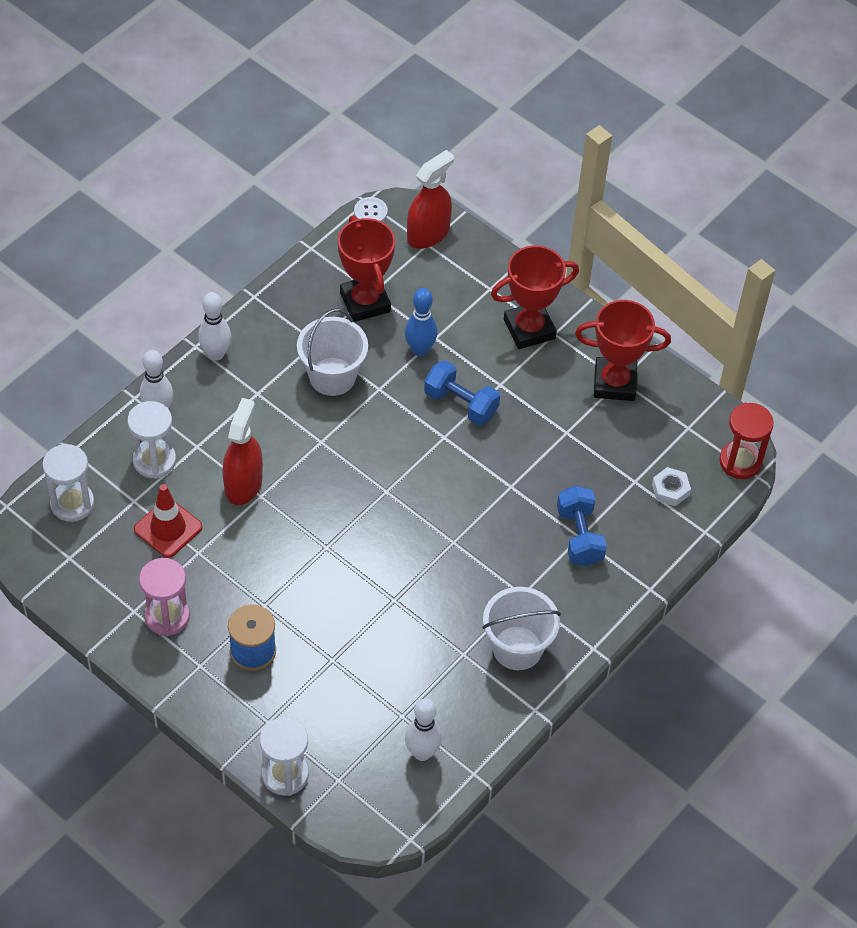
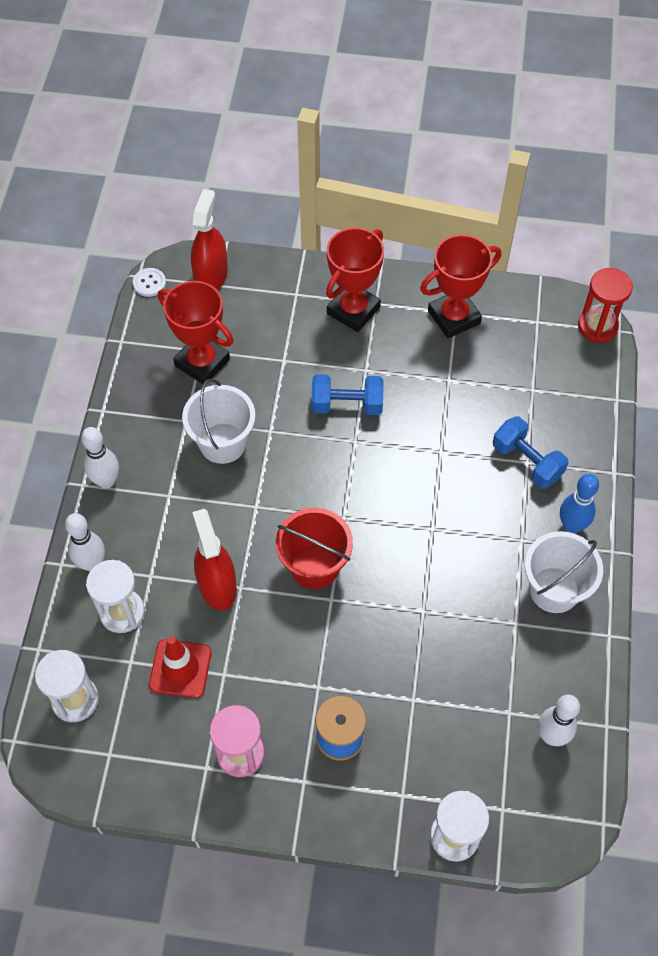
camera: 30 degrees left, 5 degrees up
blue bowling pin [405,288,437,356] -> blue bowling pin moved to [560,474,599,533]
white nut [652,467,691,506] -> none
none -> red bucket [276,508,353,589]

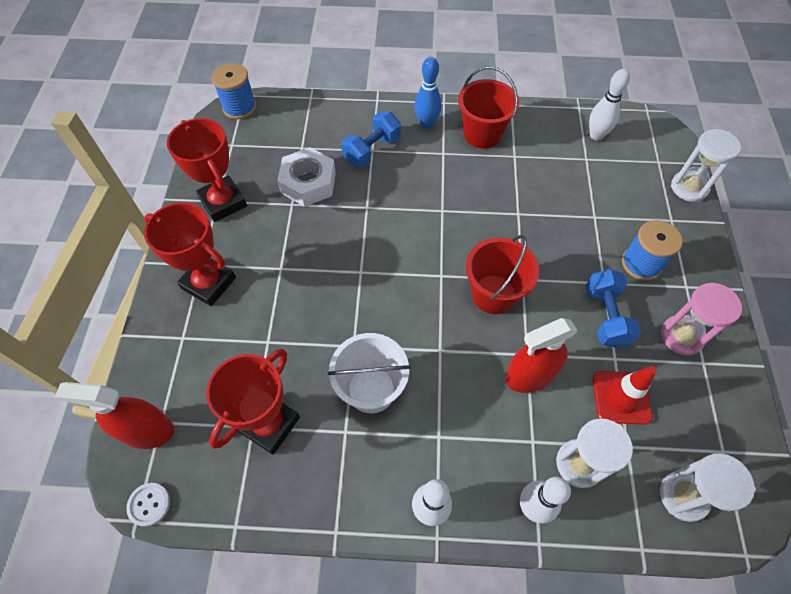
camera: 95 degrees left, 0 degrees up
blue dumbbell [312,374,384,415] -> blue dumbbell moved to [586,269,641,347]
white bucket [525,531,603,613] -> red bucket [458,66,519,148]
red hourglass [578,268,633,343] -> blue spool [212,63,256,119]
none -> white nut [277,147,336,207]

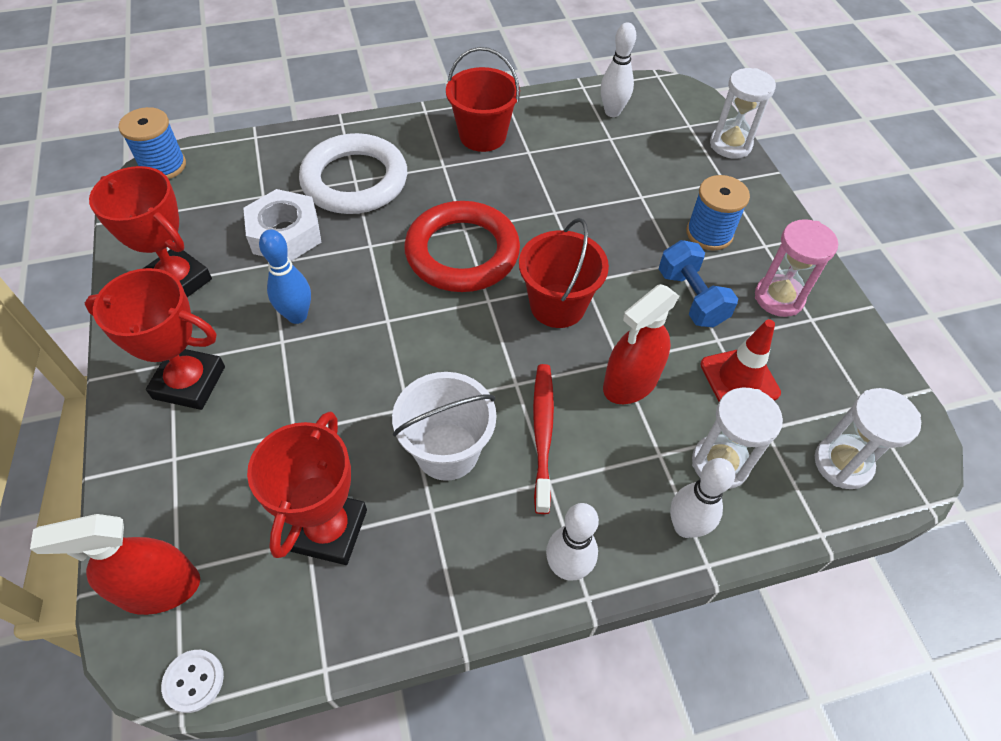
camera: 20 degrees left, 5 degrees down
blue dumbbell [341,111,401,167] -> white ring [299,133,407,214]
blue bowling pin [414,57,442,129] -> blue bowling pin moved to [259,230,311,324]
none -> red ring [404,201,520,292]
none -> red toothbrush [533,364,554,514]

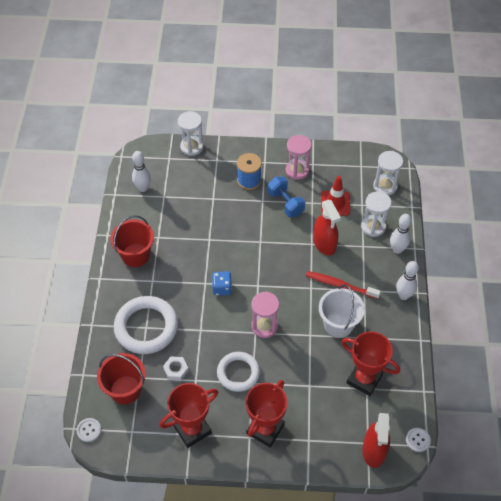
camera: 70 degrees left, 0 degrees up
blue spool [119,107,186,179] -> white button [76,418,101,442]
white nut [243,189,321,261] -> white nut [163,356,189,380], size x0.55
blue bowling pin [259,230,311,324] -> white ring [217,352,260,392]
red ring [404,201,520,292] -> blue dice [212,271,232,296]
red bucket [519,218,609,328] -> red bucket moved to [97,353,146,404]
blue dumbbell [659,240,738,327] -> blue dumbbell turned 60 degrees clockwise [268,176,305,217]
none -> pink hourglass [251,291,279,338]

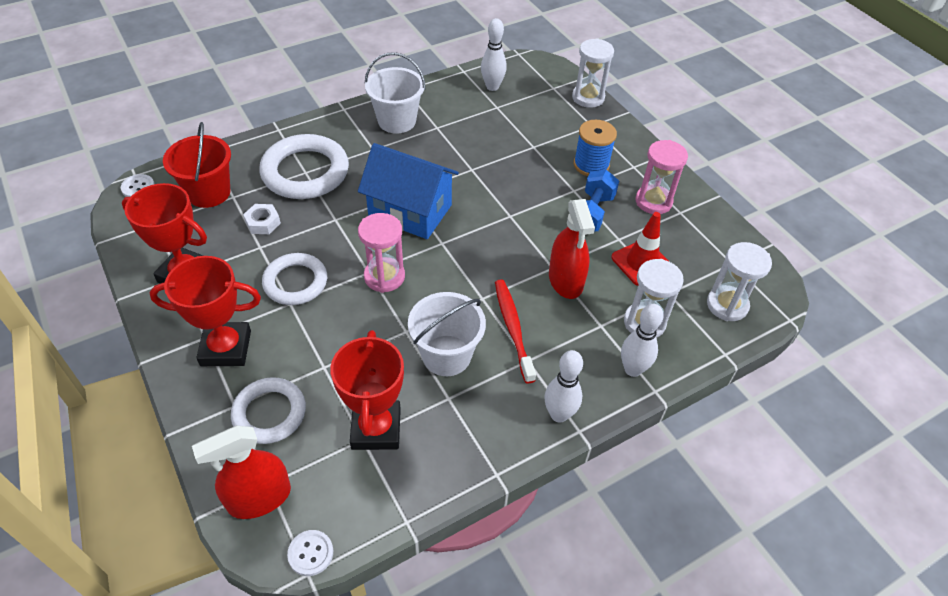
camera: 55 degrees right, 5 degrees down
red bucket [110,215,154,267] -> white bucket [365,52,425,133]
blue dice [212,271,232,296] -> blue house [358,143,459,239]
red spray bottle [313,200,341,256] -> red spray bottle turned 45 degrees counterclockwise [549,199,595,299]
none -> white ring [231,377,306,444]

